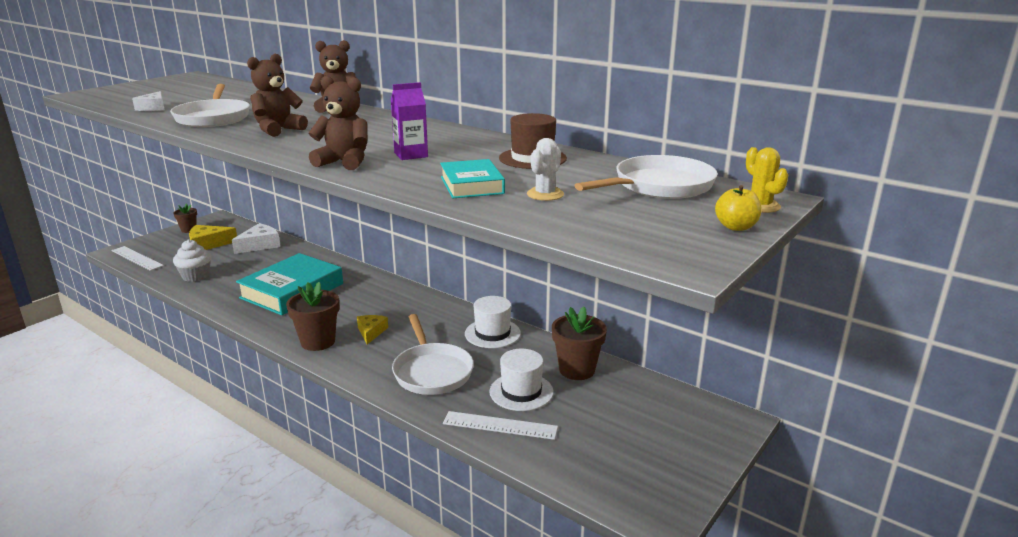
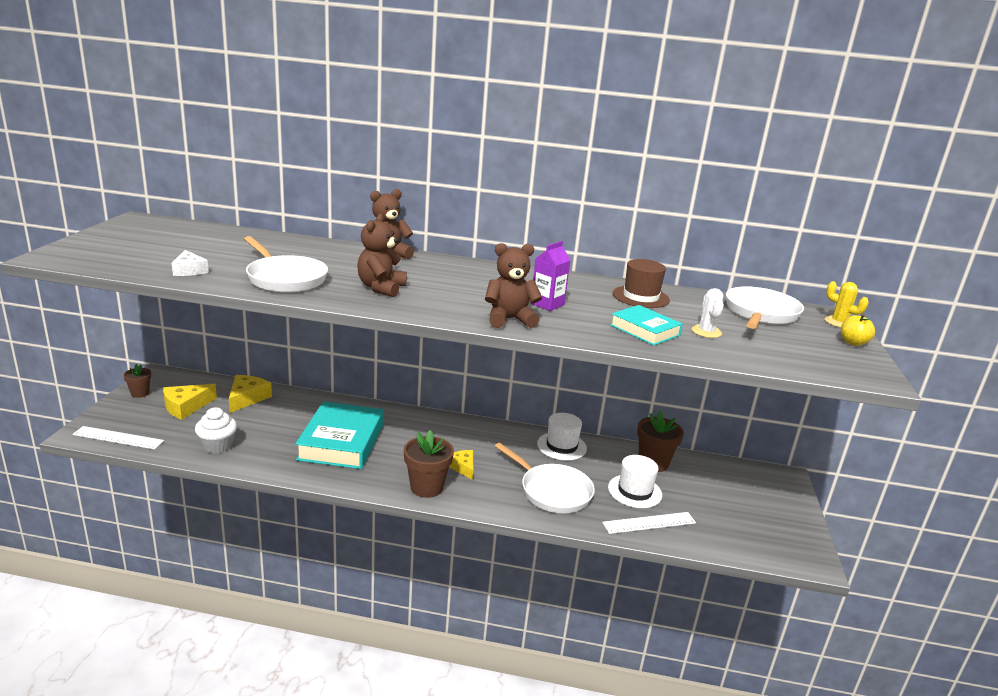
camera: 30 degrees left, 0 degrees up
white cheese [232,223,280,254] -> yellow cheese [229,375,272,413]

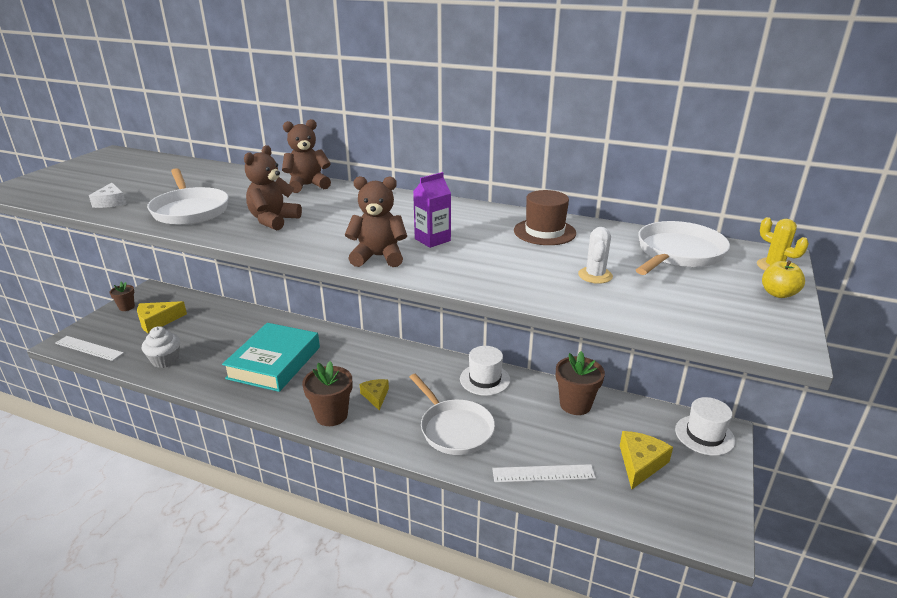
camera: 15 degrees right, 5 degrees up
yellow cheese [229,375,272,413] -> yellow cheese moved to [620,431,673,490]
white hat [608,455,662,508] -> white hat moved to [675,397,736,456]
turquoise book [610,305,683,345] -> none

